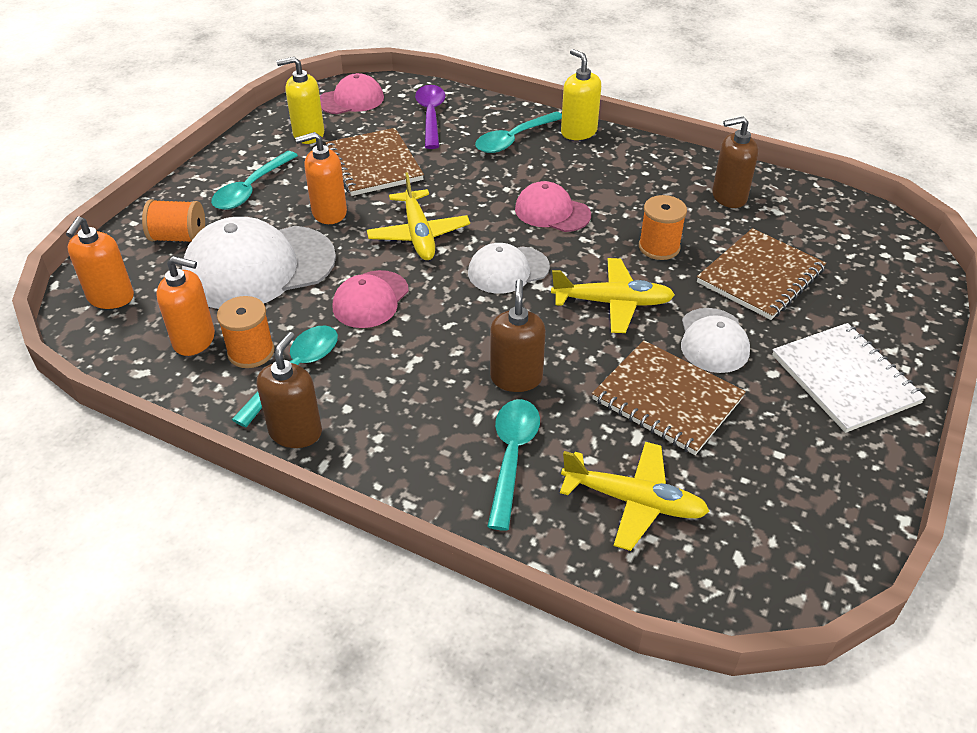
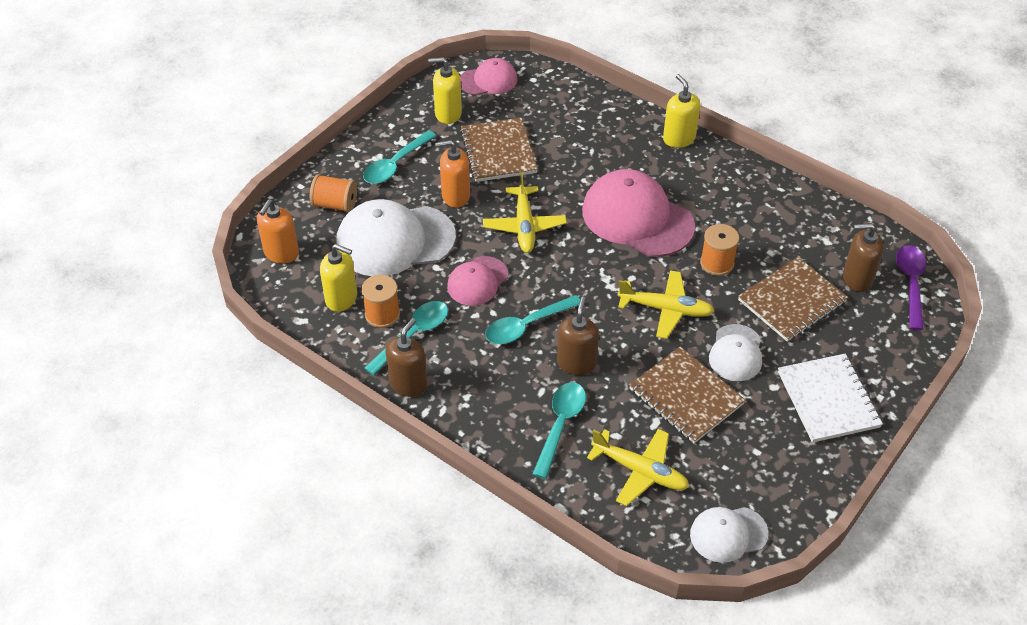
camera: 10 degrees right, 5 degrees up
orange soap dispenser [156,256,215,356] -> yellow soap dispenser [320,244,357,312]
purple spoon [415,85,446,149] -> purple spoon moved to [896,245,926,330]
white cap [468,243,550,294] -> white cap moved to [690,507,769,563]
turquoise spoon [475,112,562,153] -> turquoise spoon moved to [485,295,580,344]
pink cap [515,181,591,232] -> pink cap [582,169,695,257], size x1.82
brown soap dispenser [712,117,759,208] -> brown soap dispenser moved to [843,223,884,292]

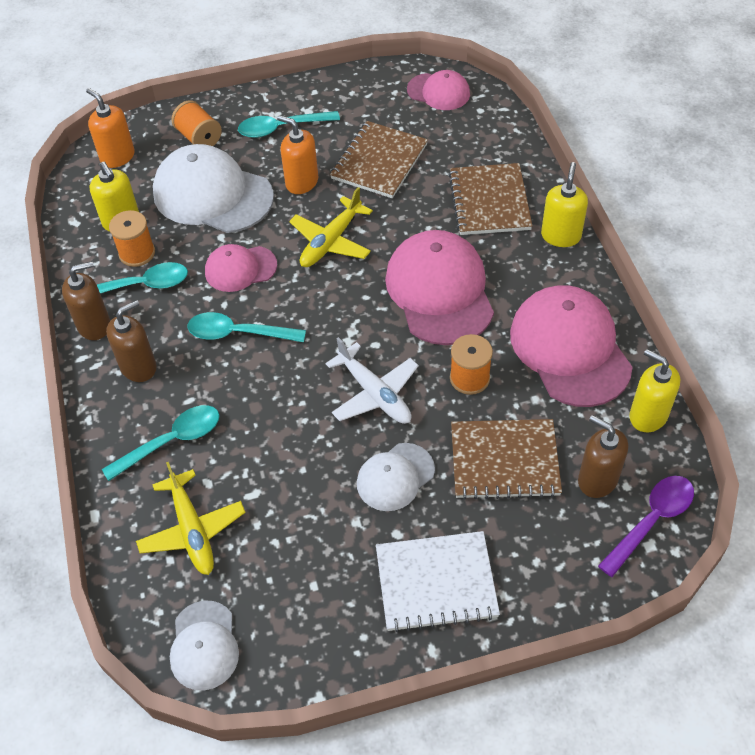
camera: 40 degrees right, 5 degrees up
orange soap dispenser [257,199,299,264] -> orange soap dispenser turned 75 degrees clockwise [86,88,135,168]
yellow soap dispenser [428,57,462,124] -> yellow soap dispenser moved to [629,349,680,432]
brown soap dispenser [557,296,599,376] -> brown soap dispenser moved to [106,300,156,382]
yellow plane [618,270,714,339] -> white plane [325,337,419,424]
brown notebook [629,347,746,443] -> brown notebook moved to [449,163,533,235]
white cap [690,507,769,563] -> white cap turned 120 degrees counterclockwise [170,601,239,690]
white notebook [778,354,883,443] -> white notebook turned 60 degrees clockwise [376,531,500,632]
none -> pink cap [510,285,633,407]

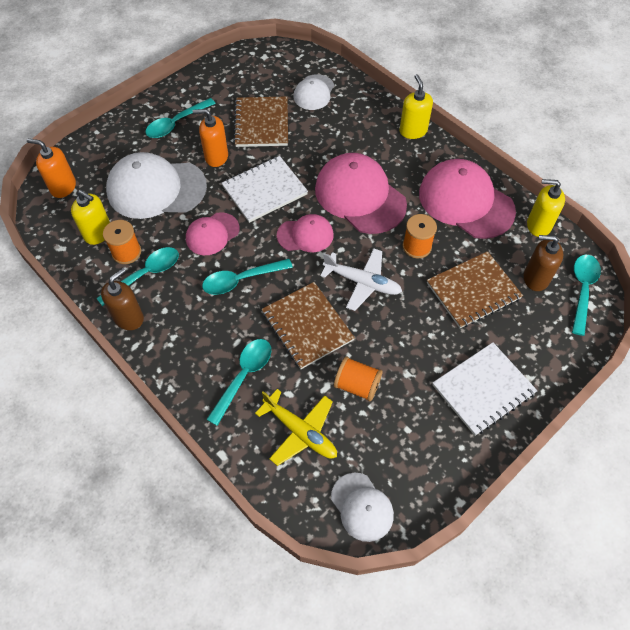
camera: 30 degrees left, 5 degrees up
brown soap dispenser [106,300,156,382] -> none
orange spool [171,100,222,146] -> orange spool moved to [334,356,383,402]
yellow plane [289,187,373,267] -> white notebook [222,156,308,223]
white cap [357,443,435,511] -> white cap moved to [294,74,334,110]
pink cap [407,70,470,110] -> pink cap moved to [277,214,334,252]
brown notebook [449,163,533,235] -> brown notebook moved to [262,282,355,369]
purple spoon [598,476,694,577] -> turquoise spoon [572,255,601,336]

